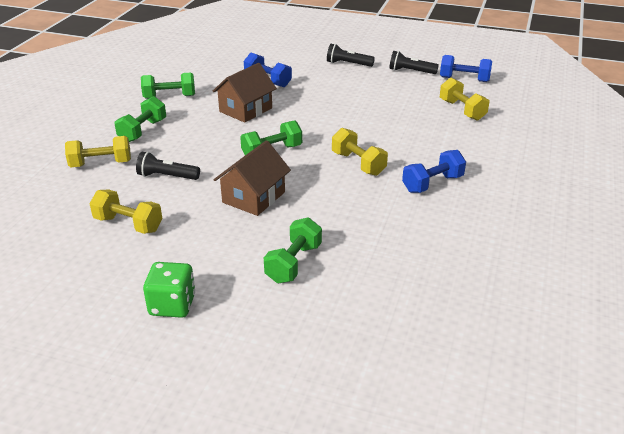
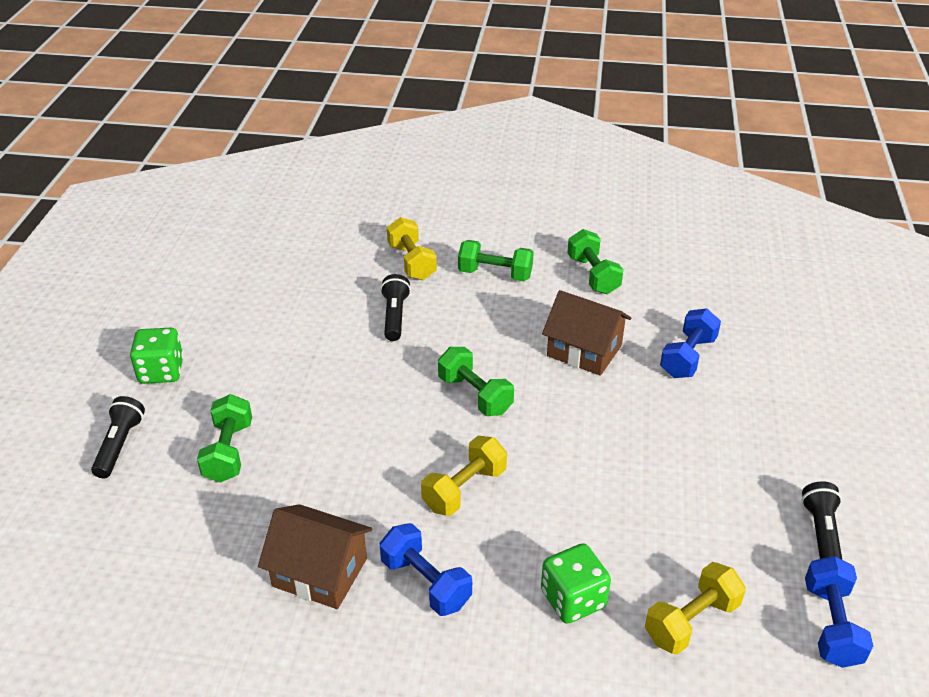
camera: 80 degrees right, 5 degrees up
yellow dumbbell [90,190,162,234] -> none
brown house [214,140,291,216] -> brown house moved to [258,504,372,609]
green dumbbell [264,217,322,283] -> green dumbbell turned 75 degrees clockwise [197,394,252,483]
black flashlight [327,44,375,67] -> black flashlight moved to [91,396,145,478]
none -> green dice [541,543,611,624]

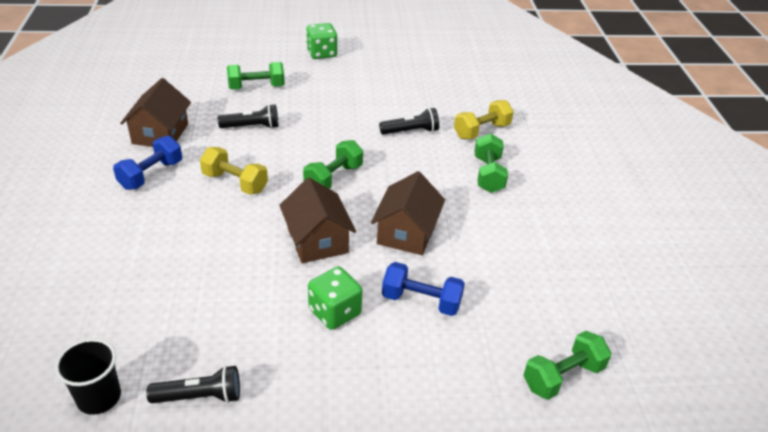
camera: 75 degrees right, 0 degrees up
black flashlight [91,396,145,478] -> black flashlight moved to [218,104,279,129]
green dice [541,543,611,624] -> green dice moved to [308,267,362,330]
green dumbbell [567,229,623,294] -> green dumbbell moved to [523,331,611,400]
yellow dumbbell [645,562,746,655] -> none
blue dumbbell [805,556,873,668] -> black cup [55,338,121,415]
none -> brown house [279,178,356,263]

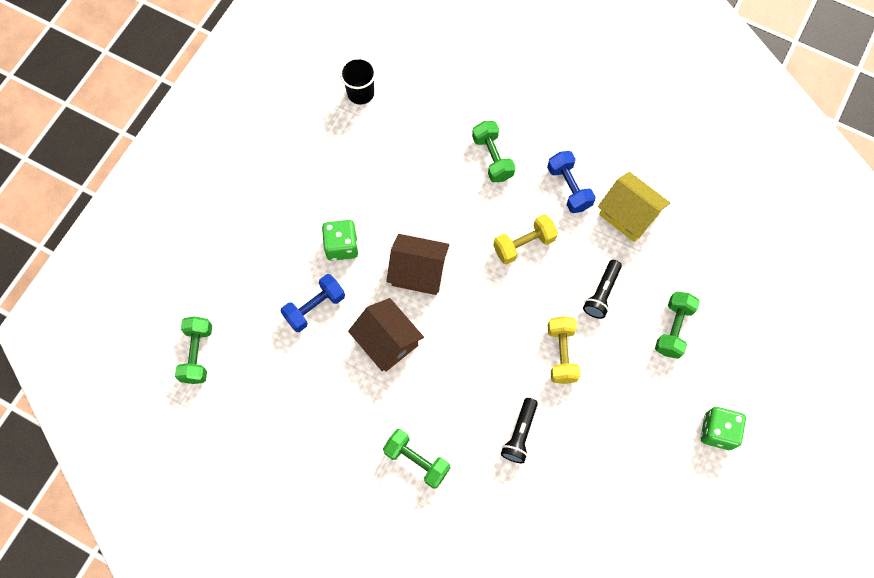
camera: 125 degrees right, 30 degrees up
brown house [120,78,191,147] -> yellow house [598,172,670,242]
black flashlight [146,365,240,403] -> none
green dumbbell [303,140,363,189] -> green dumbbell moved to [472,121,516,182]
yellow dumbbell [454,100,514,139] -> yellow dumbbell moved to [548,316,581,384]

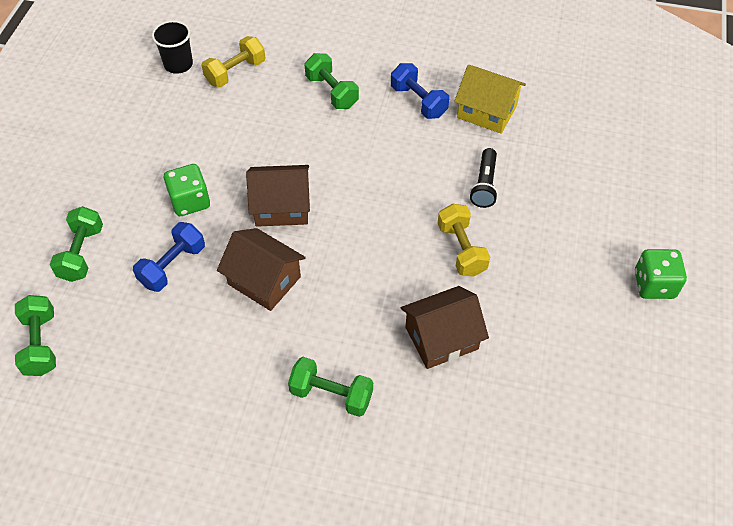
camera: 15 degrees left, 15 degrees down
yellow dumbbell [493,214,558,264] -> yellow dumbbell moved to [202,36,265,87]
black flashlight [501,398,538,463] -> brown house [401,286,489,369]
green dumbbell [655,291,700,359] -> green dumbbell moved to [50,206,103,282]

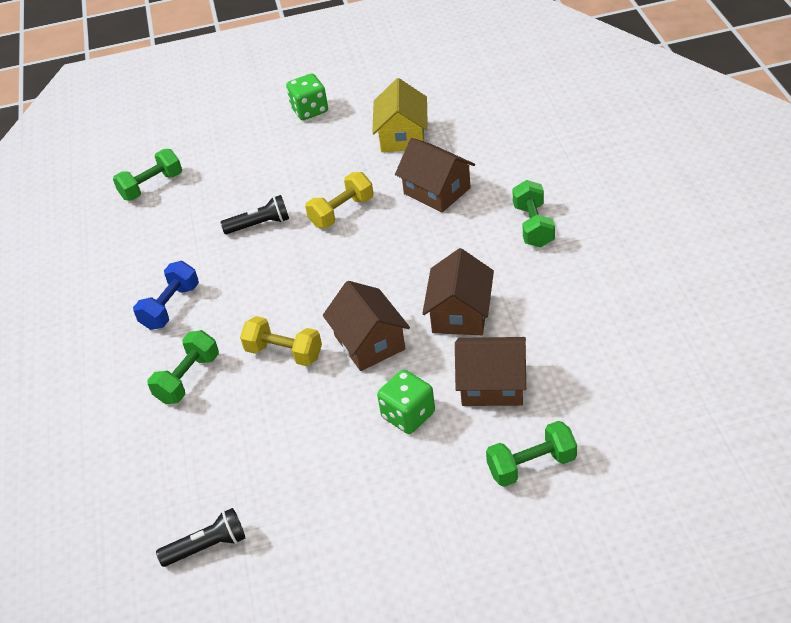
camera: 110 degrees left, 10 degrees down
green dumbbell [15,295,56,376] -> green dumbbell moved to [113,149,182,201]
blue dumbbell [133,222,205,292] -> brown house [455,337,526,406]
black cup [152,20,193,74] -> black flashlight [156,508,245,567]
yellow dumbbell [202,36,265,87] -> yellow dumbbell moved to [240,316,322,366]
yellow house [454,65,526,134] -> yellow house moved to [372,78,428,152]

